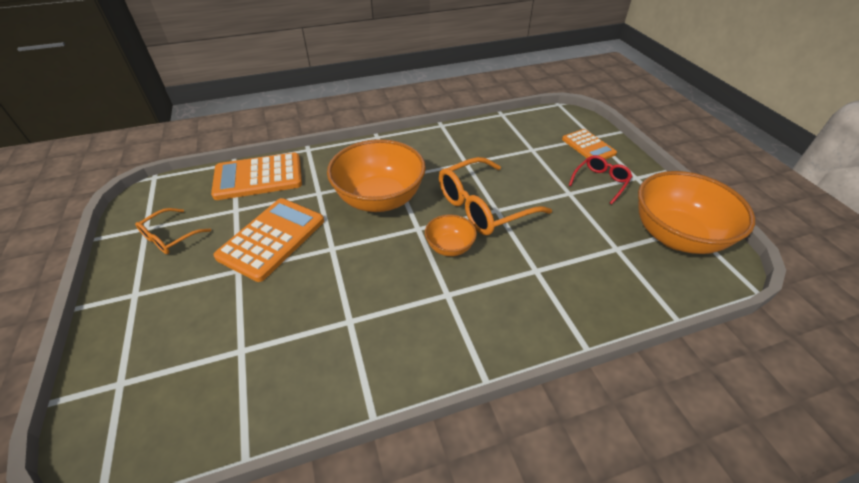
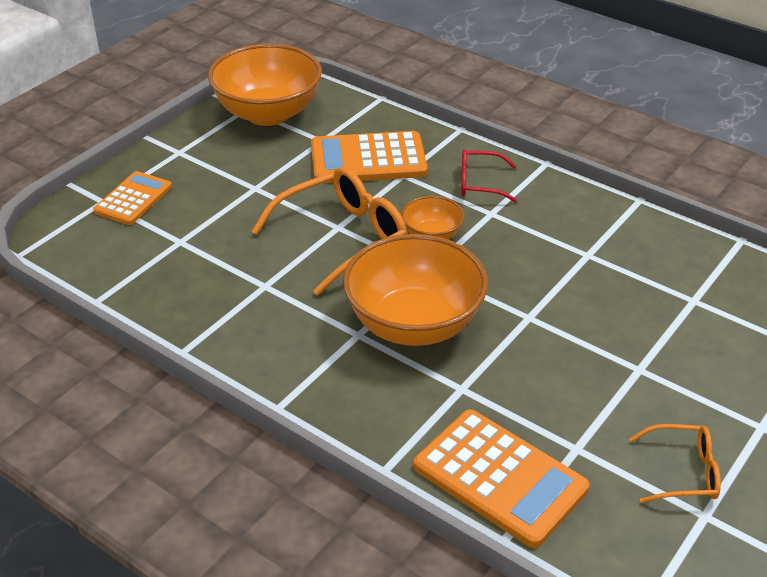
camera: 125 degrees left, 5 degrees down
orange calculator [213,198,324,282] -> orange calculator moved to [311,131,428,183]
orange glasses [439,157,552,235] -> orange glasses turned 60 degrees counterclockwise [251,167,407,296]
red glasses [568,155,632,204] -> red glasses moved to [461,149,518,203]

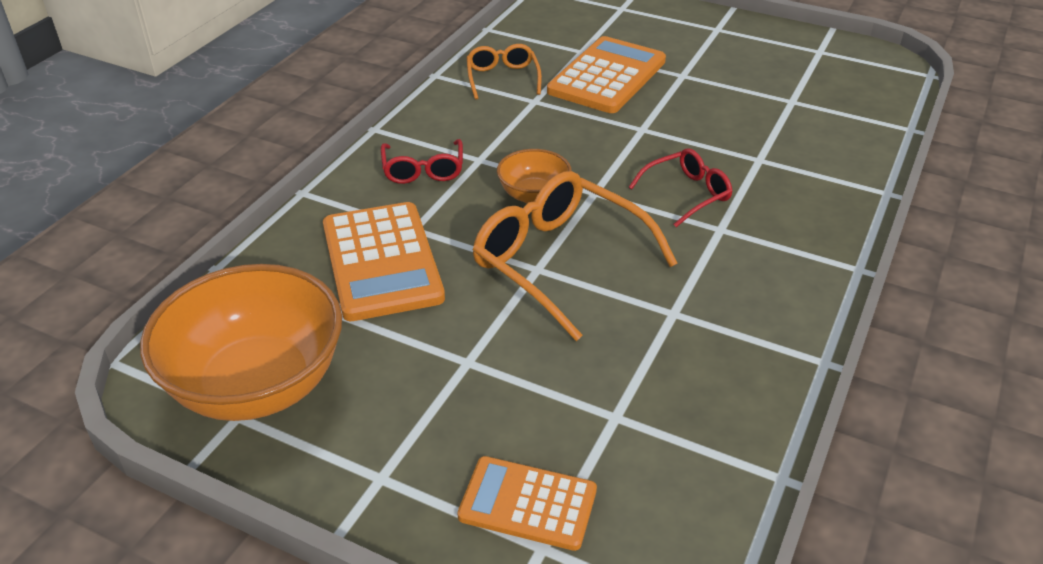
camera: 100 degrees left, 0 degrees up
orange bowl [343,234,488,346] -> red glasses [629,148,732,227]
orange calculator [413,409,590,548] -> orange calculator moved to [547,36,666,113]
orange glasses [629,424,721,503] -> orange glasses moved to [467,44,542,100]

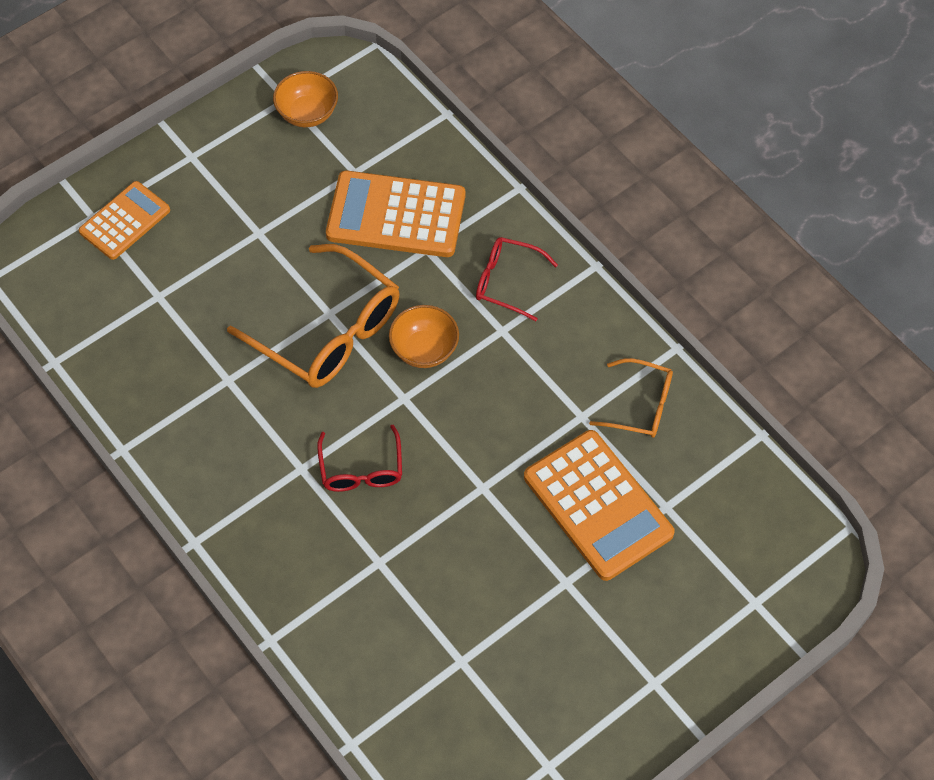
camera: 115 degrees right, 20 degrees up
orange bowl [140,264,342,421] -> orange bowl [273,71,338,127], size x0.49
orange glasses [472,171,677,341] -> orange glasses turned 60 degrees clockwise [227,244,400,388]

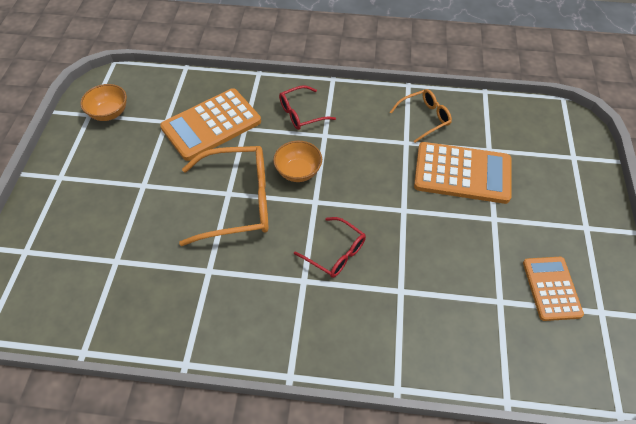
camera: 45 degrees left, 5 degrees down
orange calculator [79,181,170,260] -> orange calculator moved to [523,257,584,321]

